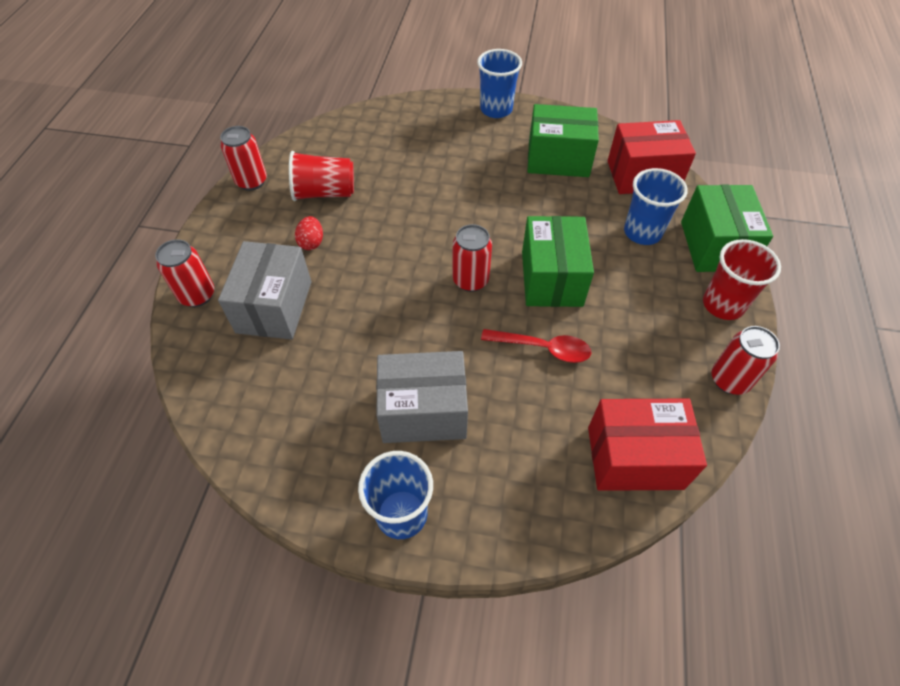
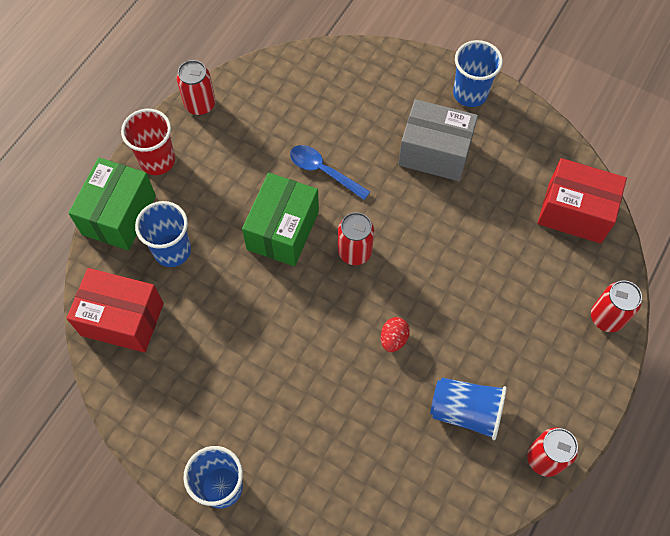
camera: 160 degrees left, 10 degrees up
grey box [218,241,311,340] -> none
red cup [289,151,354,201] -> blue cup [430,378,507,440]
red egg [295,216,323,250] -> red egg moved to [381,317,410,352]
red spoon [481,329,591,363] -> blue spoon [290,145,370,200]
green box [527,104,599,177] -> none
red box [588,398,707,491] -> red box moved to [538,158,627,244]

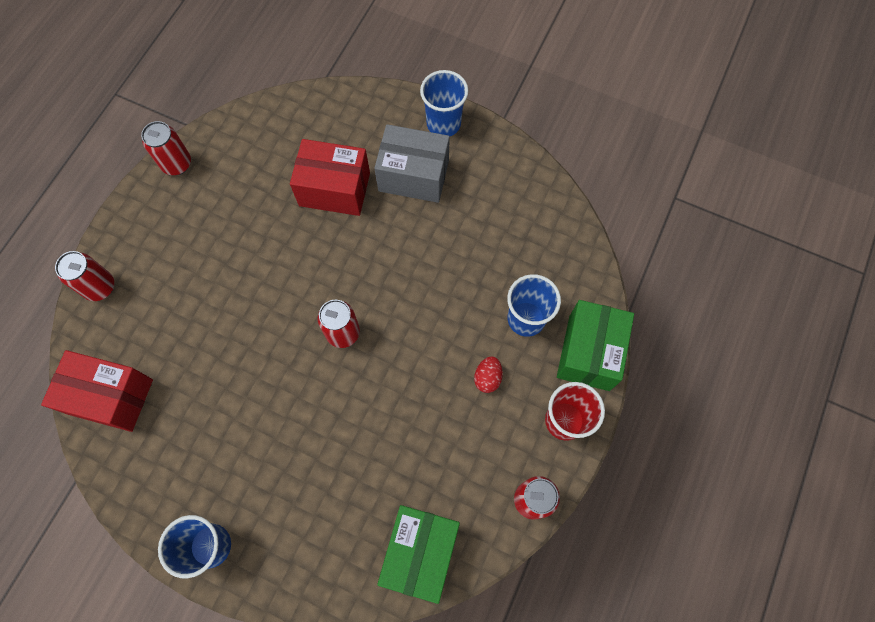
camera: 175 degrees right, 5 degrees up
red box [67,268,164,353] -> red box moved to [290,139,370,216]
green box [242,173,319,266] -> green box moved to [377,505,460,604]
blue spoon [290,145,370,200] -> none
red egg [381,317,410,352] -> red egg moved to [474,356,503,393]
grey box [398,99,478,181] -> grey box moved to [374,124,450,203]
blue cup [430,378,507,440] -> none

